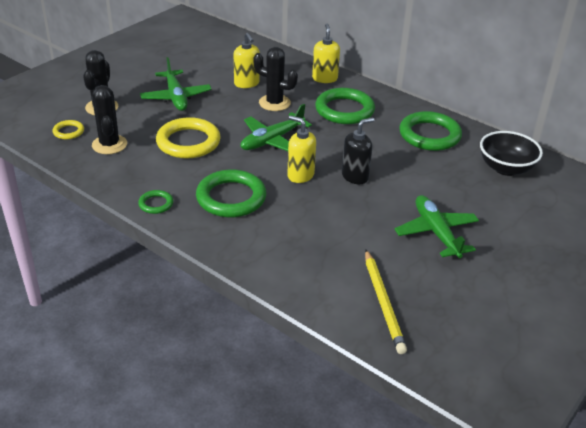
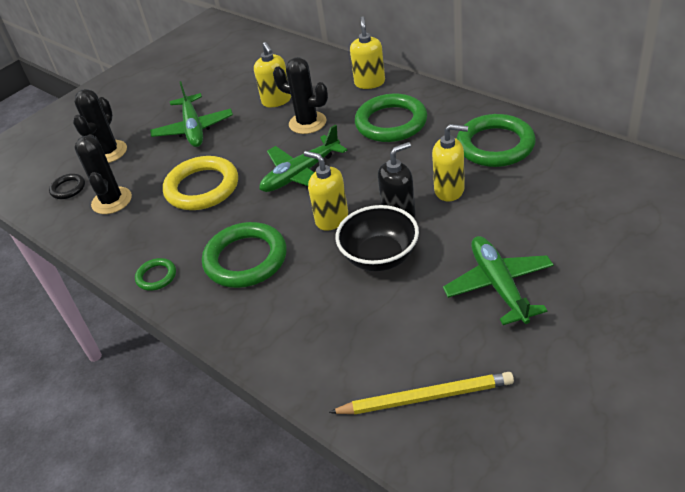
camera: 10 degrees right, 5 degrees up
yellow ring [53,120,84,139] -> black ring [49,174,85,199]
yellow pencil [365,250,407,354] -> yellow pencil turned 90 degrees counterclockwise [329,372,514,414]
black bowl [480,131,543,176] -> black bowl moved to [335,205,419,271]
none -> yellow soap dispenser [432,124,468,202]

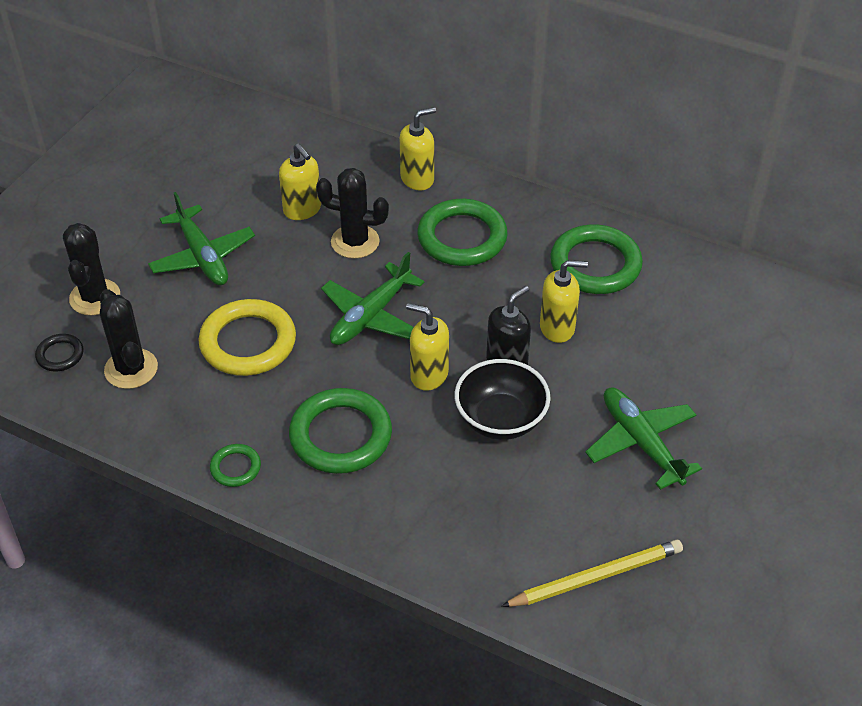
camera: 20 degrees left, 5 degrees up
yellow soap dispenser [350,16,385,89] -> yellow soap dispenser turned 75 degrees clockwise [400,107,436,190]

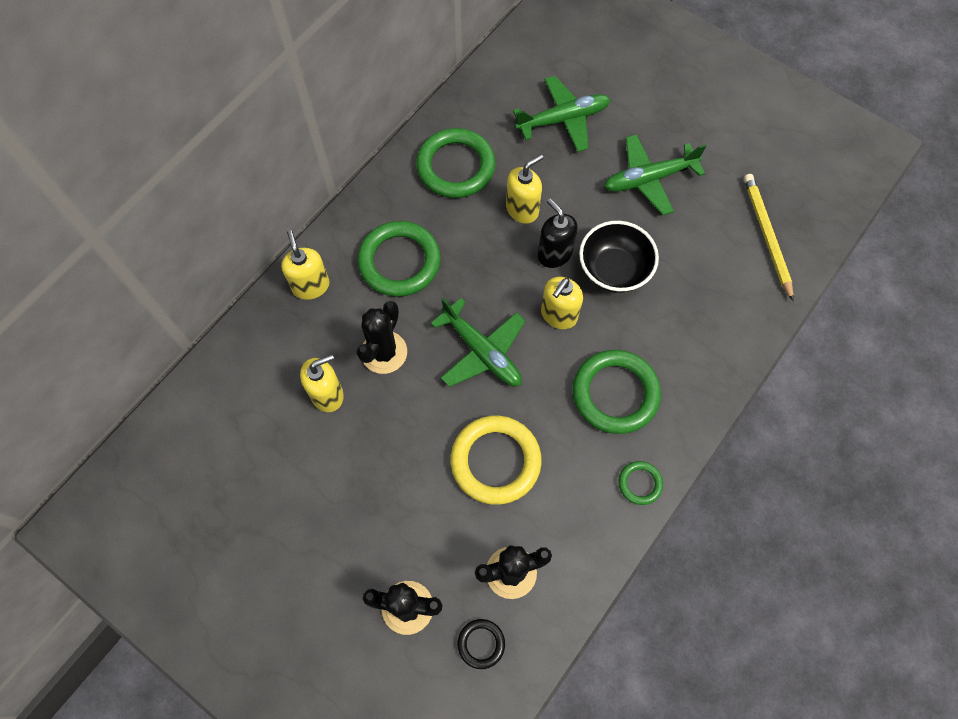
camera: 80 degrees left, 20 degrees up
green plane [148,192,255,285] -> green plane moved to [513,76,611,152]
yellow soap dispenser [540,260,588,343] -> yellow soap dispenser turned 45 degrees clockwise [506,154,543,224]

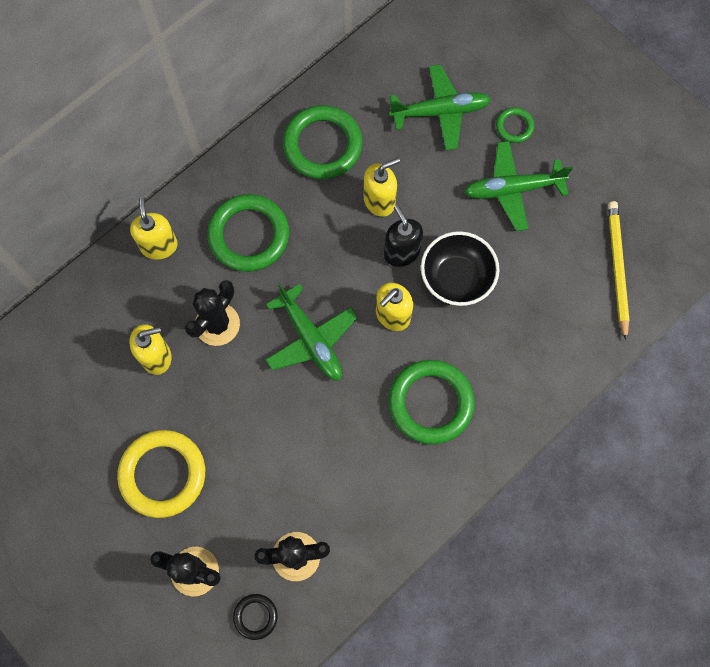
camera: 10 degrees right, 5 degrees up
yellow ring [450,416,542,505] -> yellow ring moved to [117,430,205,518]
green ring [619,461,663,505] -> green ring moved to [496,107,534,143]

